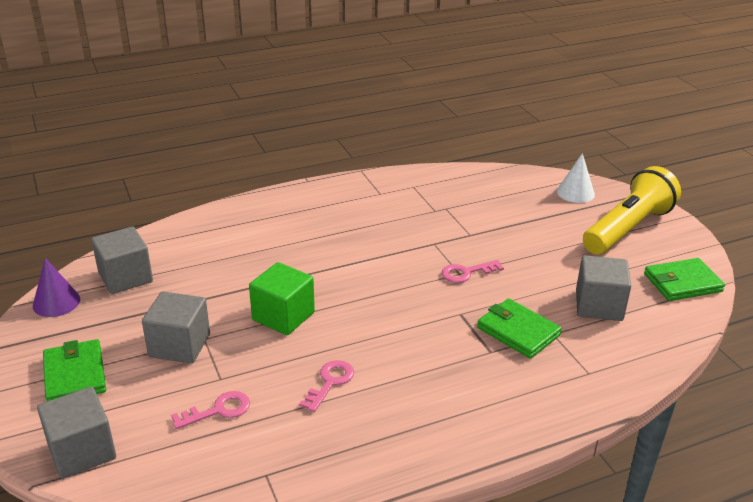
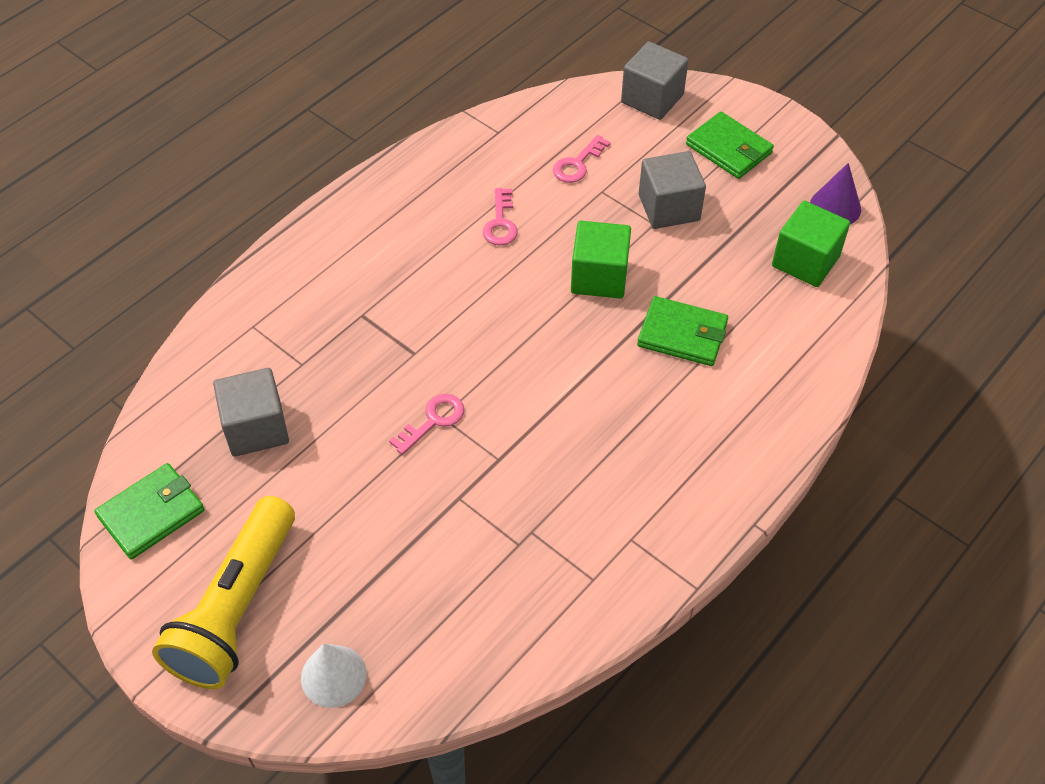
camera: 155 degrees right, 20 degrees up
grey cube [91,227,153,294] -> green cube [772,201,850,287]
green wallet [477,299,562,359] -> green wallet moved to [637,296,728,366]

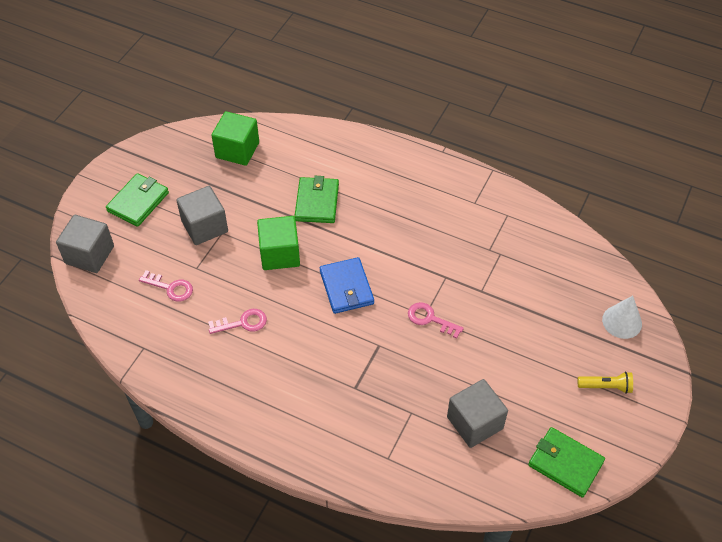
camera: 105 degrees left, 0 degrees up
yellow flashlight [152,496,295,689] -> yellow flashlight [578,372,633,394], size x0.42
purple cone [810,163,861,224] -> none
none -> blue wallet [320,257,374,314]

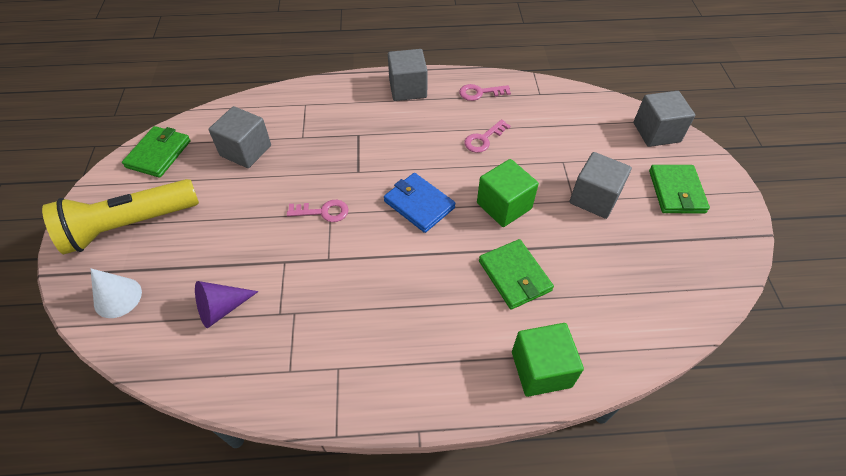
camera: 150 degrees right, 0 degrees up
pink key [139,270,193,302] -> pink key moved to [459,84,511,101]
green cube [211,111,259,166] -> green cube moved to [512,323,584,397]
green wallet [528,427,605,497] -> green wallet turned 75 degrees counterclockwise [122,126,191,178]
yellow flashlight [578,372,633,394] -> yellow flashlight [42,179,199,254], size x2.40
none -> purple cone [195,281,259,328]
none -> grey cube [388,49,428,101]

